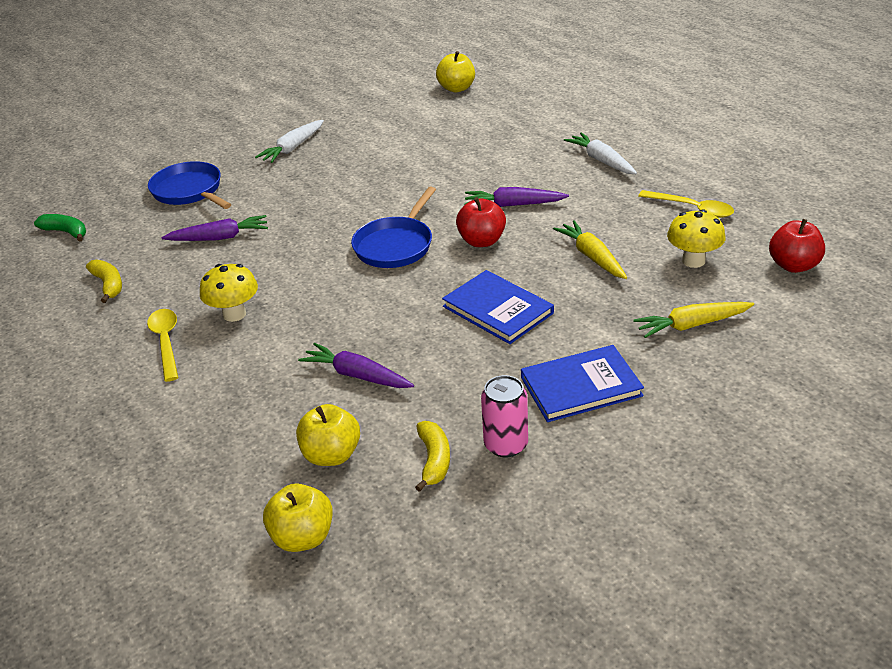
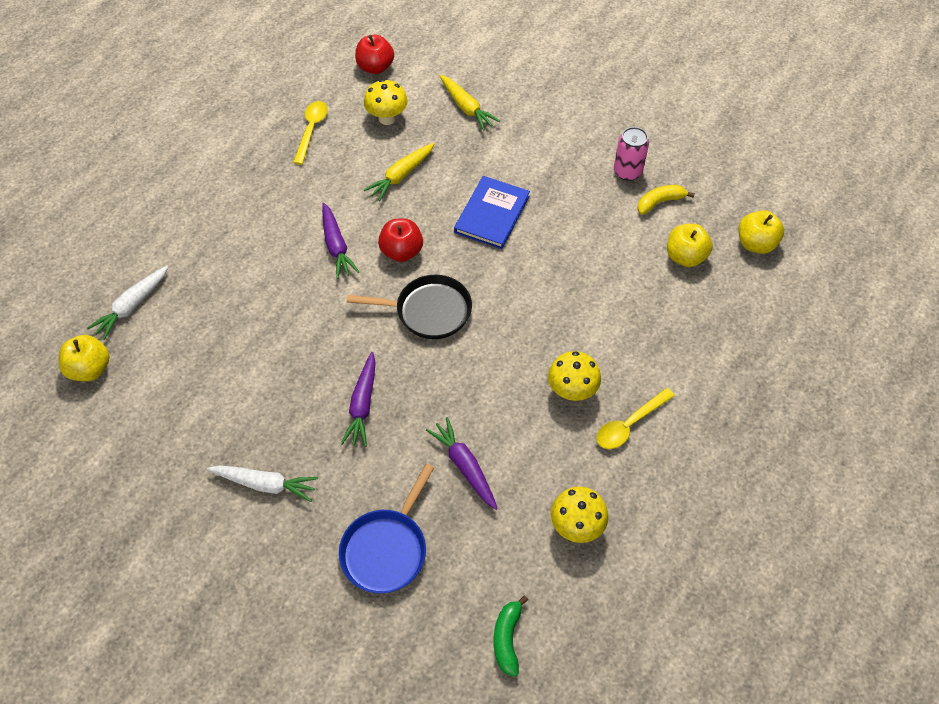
camera: 115 degrees left, 20 degrees up
yellow banana [86,260,122,303] -> yellow mushroom [551,486,608,543]
purple carrot [298,343,414,388] -> purple carrot moved to [341,352,376,447]
blue pan [351,187,436,268] -> black pan [347,275,472,339]
blue book [521,345,644,422] -> none
white carrot [564,132,637,174] -> white carrot moved to [87,266,168,340]

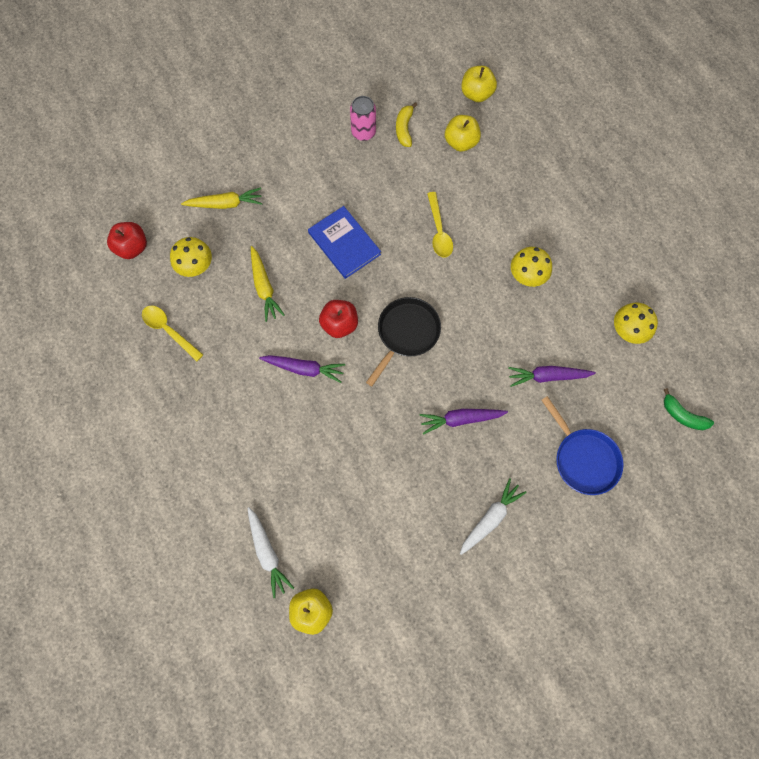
camera: 60 degrees left, 15 degrees up
purple carrot [341,352,376,447] -> purple carrot turned 135 degrees clockwise [419,409,508,435]
yellow spoon [597,388,675,449] -> yellow spoon moved to [427,192,453,258]

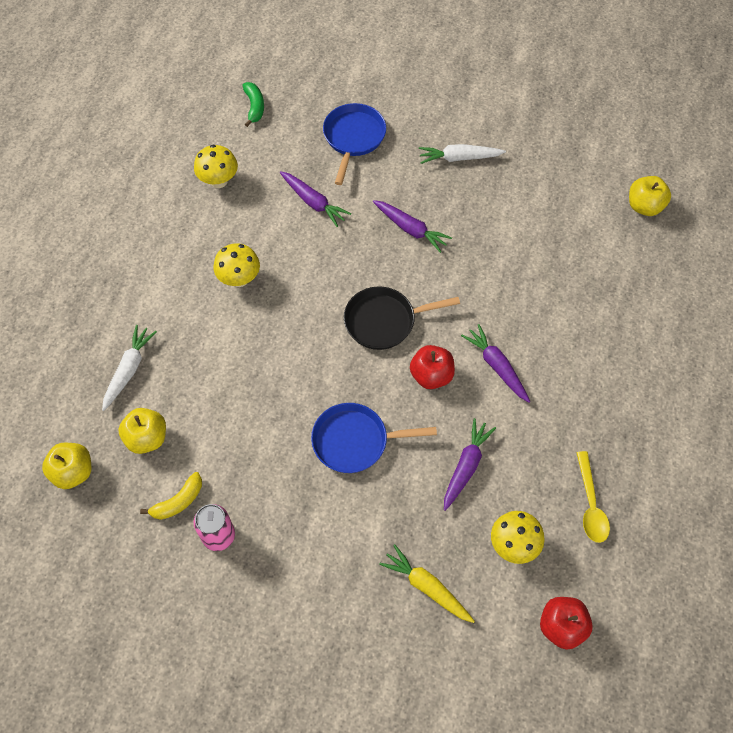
camera: 135 degrees left, 10 degrees down
white carrot [247,507,294,598] -> white carrot moved to [102,325,157,411]
yellow carrot [251,246,285,322] -> purple carrot [444,418,496,511]
blue book [308,206,381,279] -> blue pan [311,403,437,473]
yellow spoon [427,192,453,258] -> none

